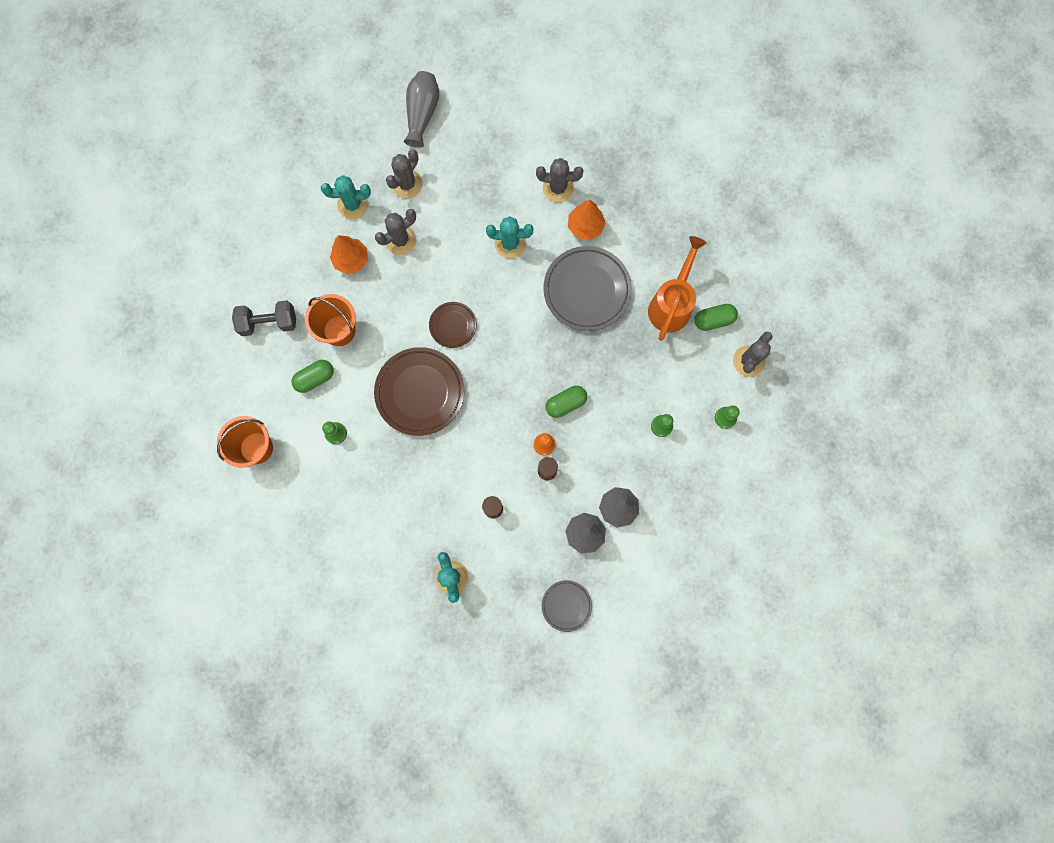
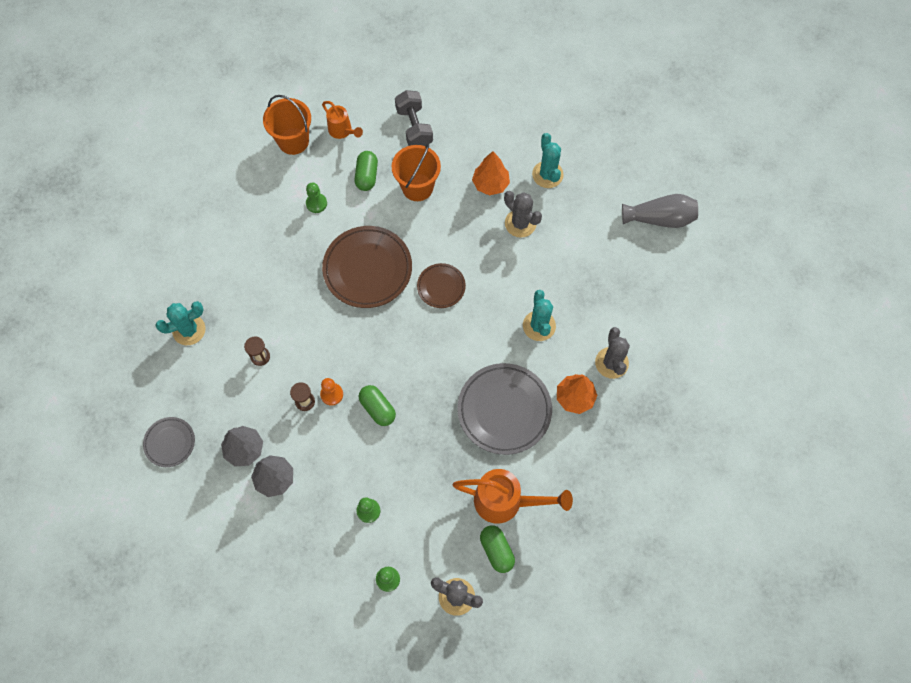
camera: 80 degrees right, 10 degrees down
green capsule [291,360,334,393] -> green capsule turned 45 degrees clockwise [354,151,378,191]
grey cactus [386,150,423,198] -> none
none -> orange watering can [322,101,363,139]

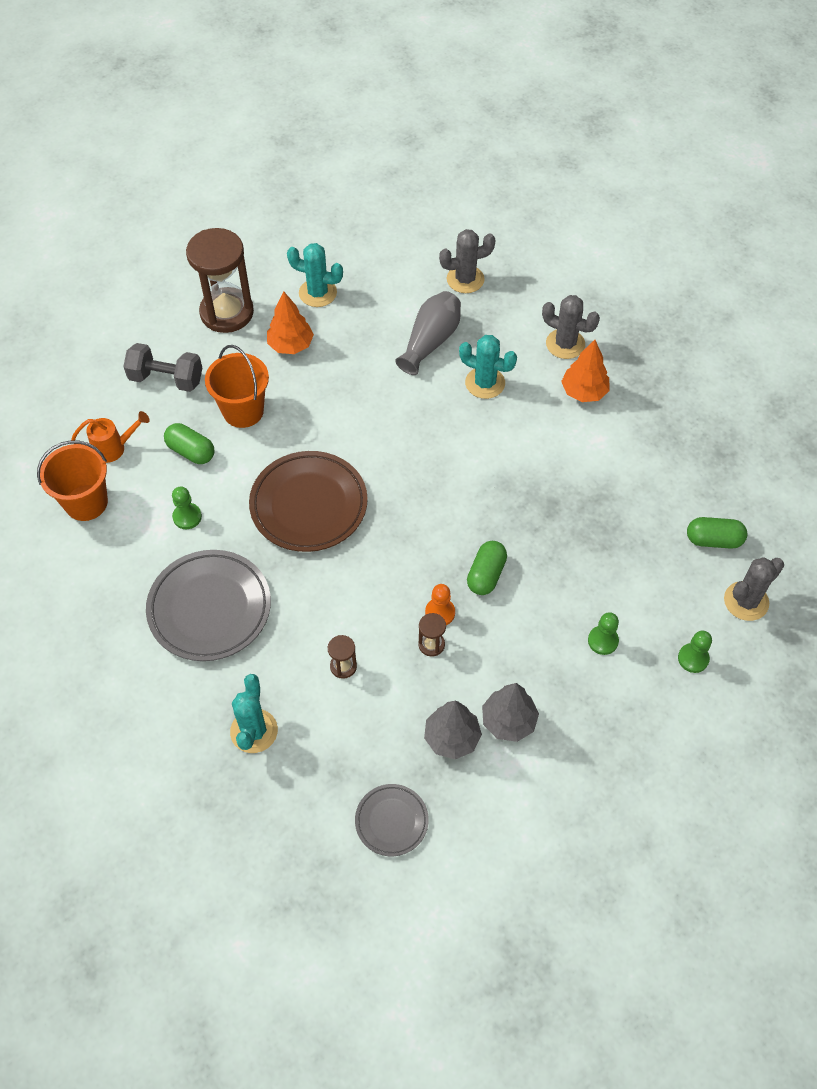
camera: 60 degrees left, 10 degrees down
green capsule [359,385,396,426] -> green capsule turned 60 degrees counterclockwise [467,541,507,595]
brown plate [417,263,466,308] -> none
orange watering can [453,469,573,524] -> none
grey plate [457,363,552,455] -> grey plate moved to [146,550,271,661]
grey cactus [504,191,542,238] -> grey cactus moved to [439,229,496,293]
grey vase [622,194,698,228] -> grey vase moved to [395,291,461,375]
none -> brown hourglass [186,228,254,333]

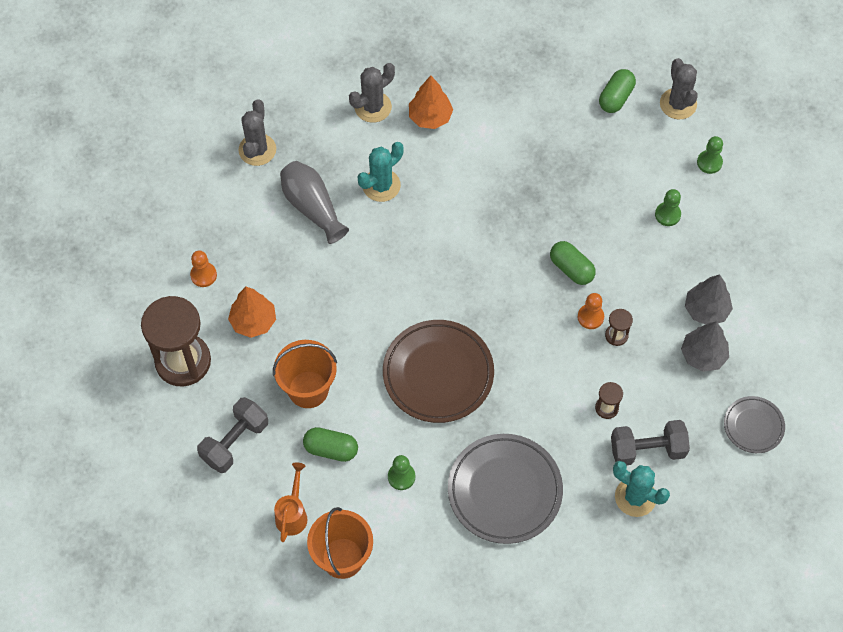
camera: 65 degrees left, 5 degrees up
green capsule [164,423,215,464] -> green capsule turned 45 degrees clockwise [303,427,358,462]
turquoise cactus [287,243,343,307] -> orange pawn [190,250,217,287]
none -> grey dumbbell [611,420,690,465]

